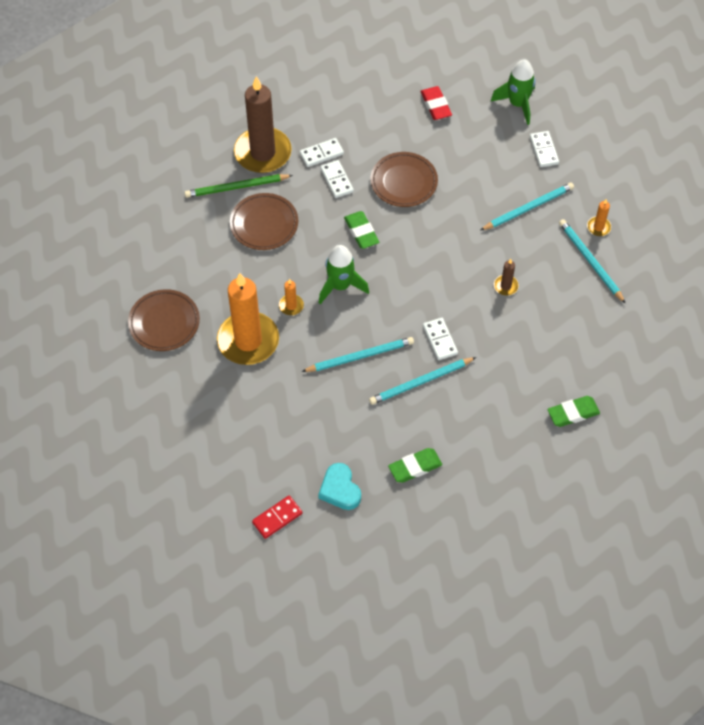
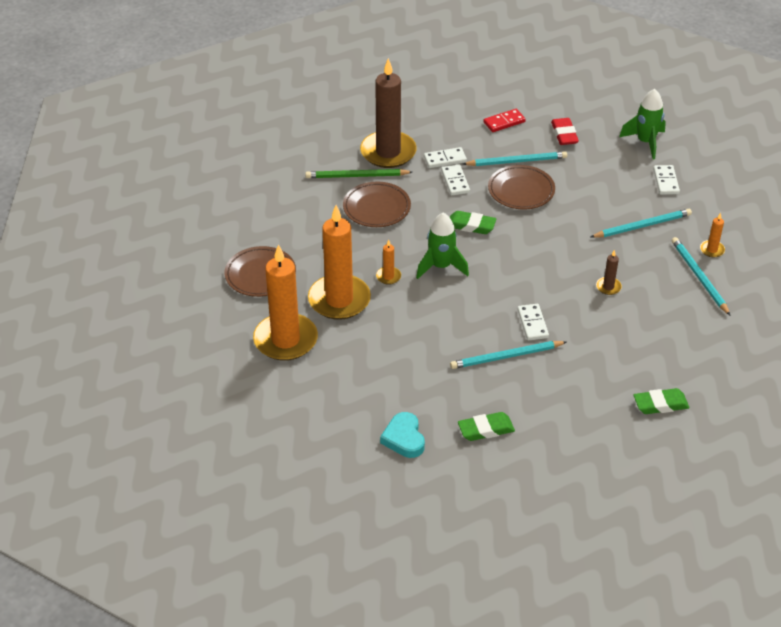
camera: 10 degrees right, 15 degrees down
red domino [252,496,302,539] -> red domino moved to [483,109,526,132]
turquoise pencil [301,337,414,372] -> turquoise pencil moved to [463,151,567,166]
green eraser [344,211,379,249] -> green eraser turned 60 degrees counterclockwise [450,211,497,234]
none -> orange candle [253,244,318,361]

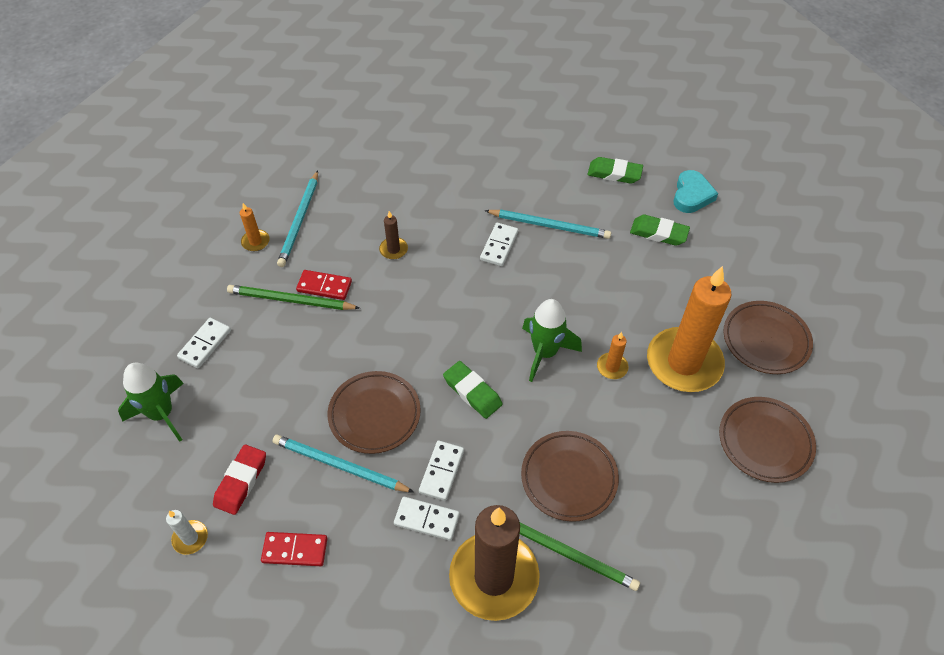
camera: 150 degrees left, 10 degrees up
orange candle [253,244,318,361] -> brown plate [724,301,813,374]
turquoise pencil [591,209,692,238] -> green pencil [227,285,360,310]
green eraser [633,388,689,414] -> green eraser moved to [630,215,690,246]
none -> white candle [166,510,208,555]
none -> red domino [296,270,352,300]

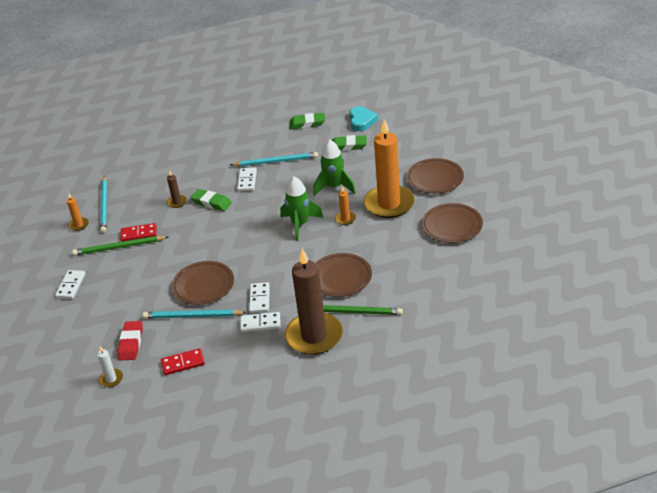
camera: 15 degrees left, 15 degrees down
green rocket [118,363,184,442] -> green rocket moved to [313,140,356,196]
green eraser [443,361,503,419] -> green eraser moved to [190,189,232,211]

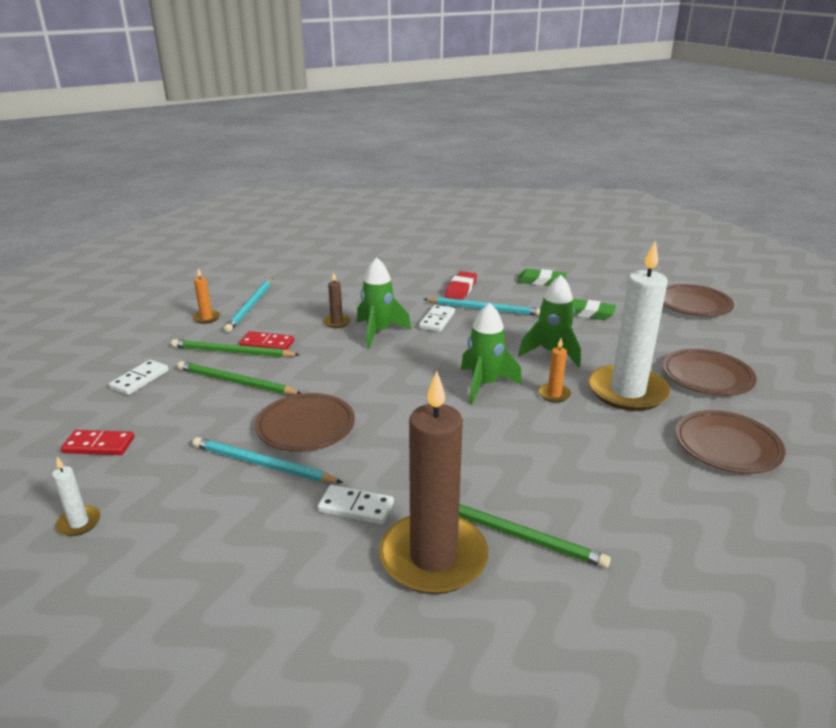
camera: 15 degrees right, 10 degrees down
red eraser [118,321,143,360] -> red eraser moved to [445,271,477,300]
red domino [161,348,205,375] -> red domino moved to [61,430,134,455]
green eraser [190,189,232,211] -> green rocket [357,257,411,349]
white domino [249,282,270,313] -> none
brown plate [316,253,372,297] -> brown plate moved to [663,284,734,317]
turquoise heart [350,106,378,131] -> none
orange candle [364,119,415,218] -> white candle [589,241,670,411]
none -> green pencil [177,361,302,395]

